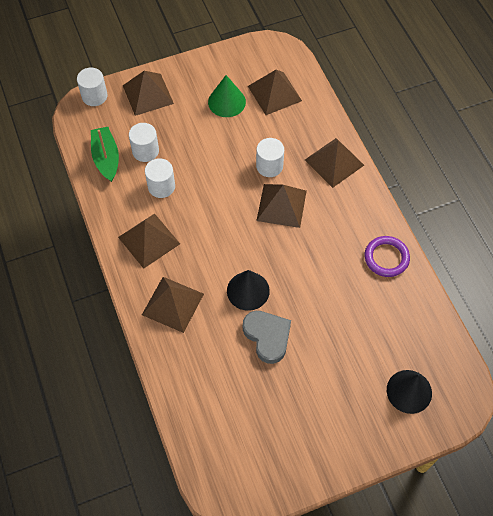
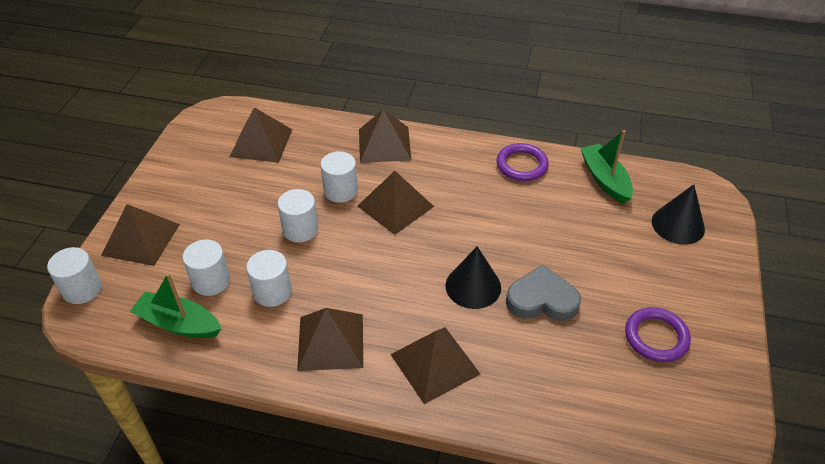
camera: 55 degrees left, 15 degrees down
green cone [208,75,246,117] -> none
none -> white cylinder [278,189,318,242]
none -> green boat [580,130,633,204]
none -> purple ring [625,307,691,362]

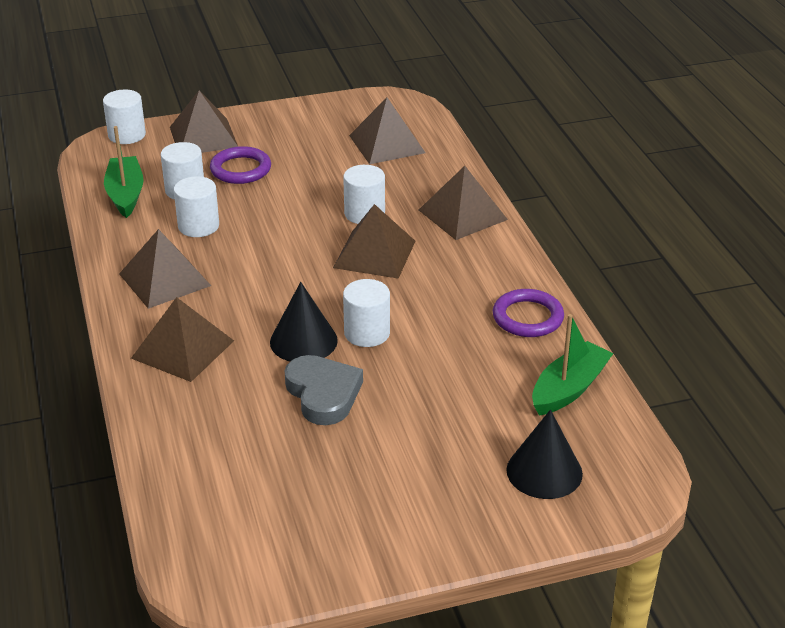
camera: 60 degrees right, 10 degrees down
white cylinder [278,189,318,242] -> white cylinder moved to [343,279,390,347]
purple ring [625,307,691,362] -> purple ring moved to [210,146,271,184]

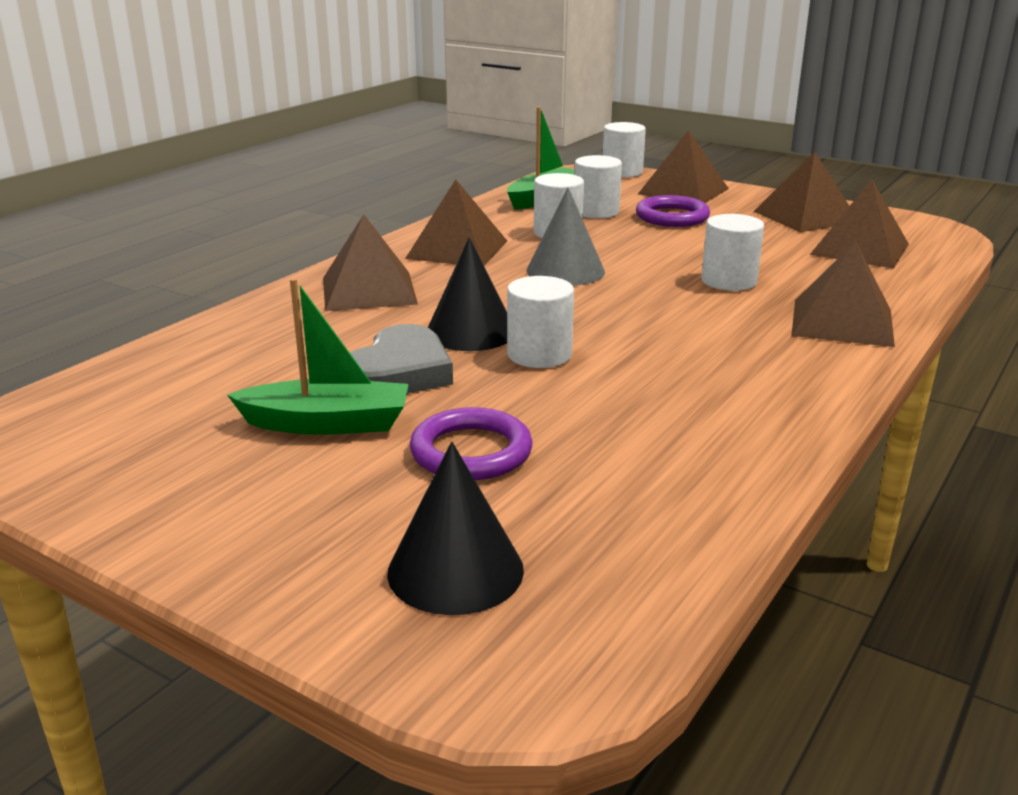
camera: 50 degrees right, 10 degrees down
brown pyramid [333,204,415,279] -> brown pyramid moved to [754,152,849,232]
purple ring [493,289,564,337] -> purple ring moved to [410,407,533,480]
green boat [532,314,614,416] -> green boat moved to [227,278,409,435]
none -> grey cone [526,187,605,286]

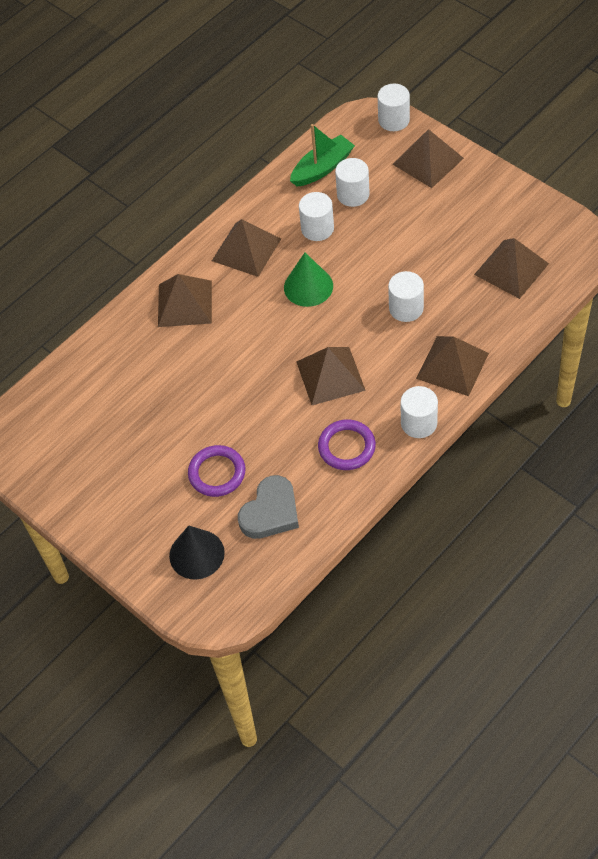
camera: 15 degrees right, 30 degrees up
green boat [227,278,409,435] -> none
grey heart [350,324,453,393] -> grey heart moved to [238,475,299,539]
black cone [428,237,507,351] -> none
white cylinder [507,276,574,368] -> white cylinder moved to [400,386,438,438]
grey cone [526,187,605,286] -> green cone [284,253,333,307]
purple ring [636,195,710,227] -> purple ring moved to [318,419,376,470]
brown pyramid [754,152,849,232] -> brown pyramid moved to [296,347,366,405]

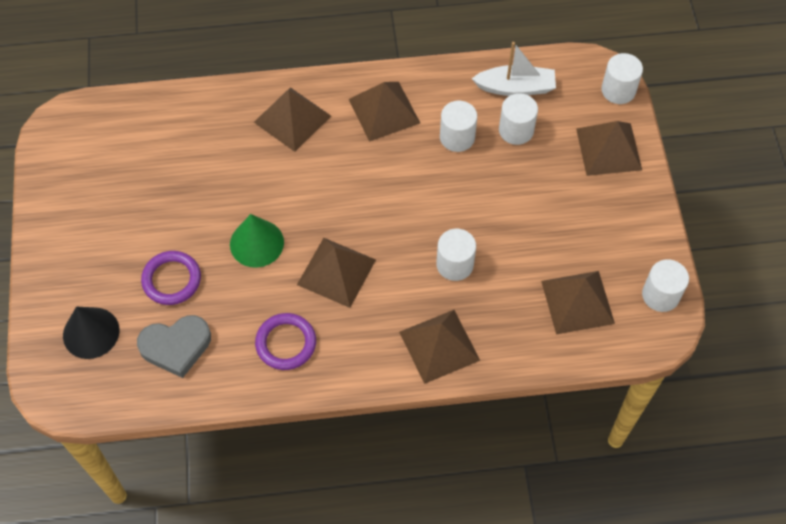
camera: 35 degrees right, 5 degrees up
green cone [284,253,333,307] -> green cone moved to [230,214,284,268]
green boat [290,124,355,187] -> white boat [472,42,556,96]
white cylinder [400,386,438,438] -> white cylinder moved to [642,259,689,312]

